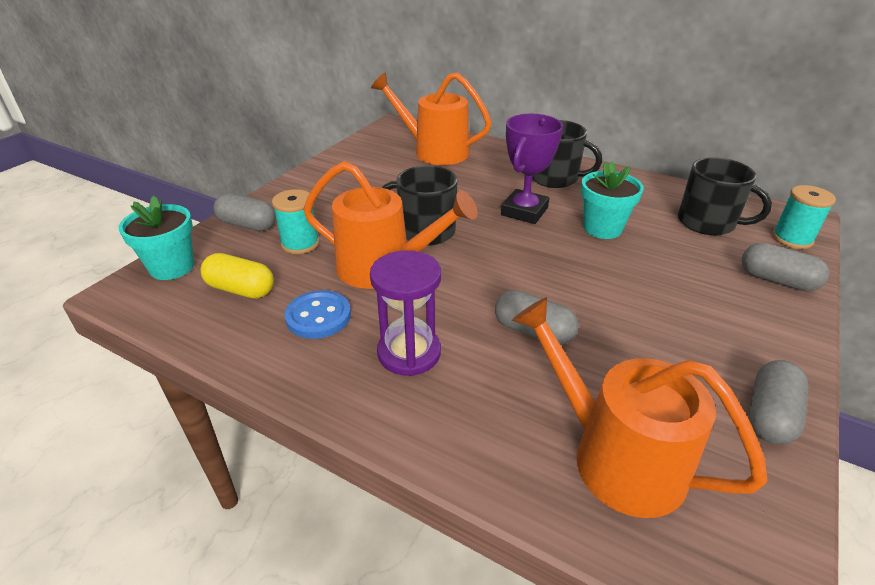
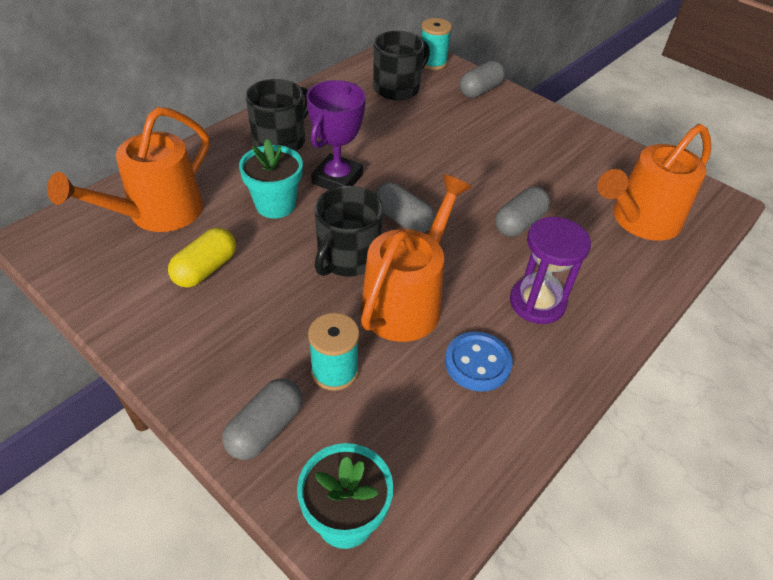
camera: 80 degrees left, 10 degrees up
yellow capsule [200,253,274,299] -> yellow capsule moved to [168,228,236,288]
purple trophy [501,114,563,224] -> purple trophy turned 75 degrees clockwise [306,80,366,190]
turquoise flower pot [581,162,644,239] -> turquoise flower pot moved to [239,139,303,219]
grey capsule [748,360,809,445] -> grey capsule moved to [375,183,435,233]

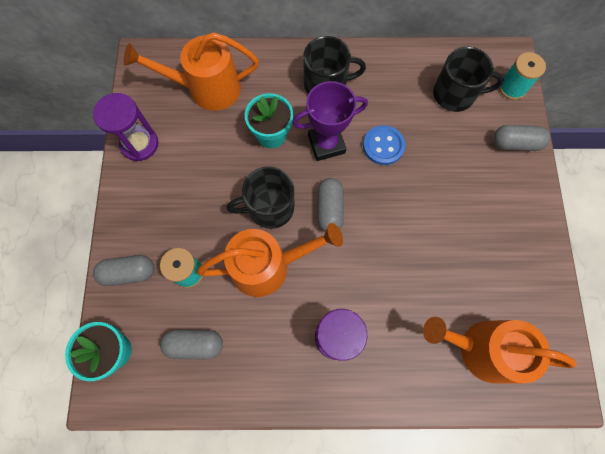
camera: 50 degrees right, 25 degrees up
yellow capsule [168,228,236,288] -> none
blue button [445,332,512,392] -> blue button moved to [363,125,405,165]
grey capsule [495,187,550,237] -> grey capsule moved to [160,330,223,359]
none -> purple hourglass [93,93,158,161]

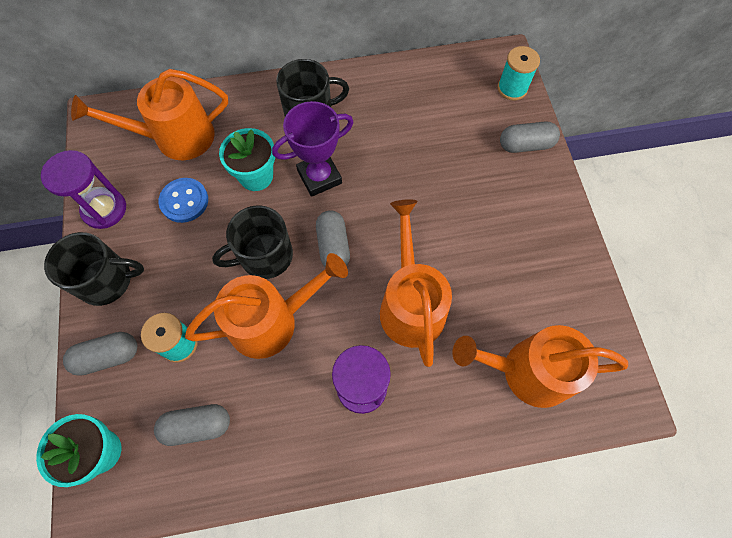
camera: 10 degrees left, 5 degrees down
blue button [363,125,405,165] -> blue button moved to [158,178,208,223]
black mug [433,47,504,112] -> black mug moved to [44,232,144,306]
none -> orange watering can [380,199,452,367]

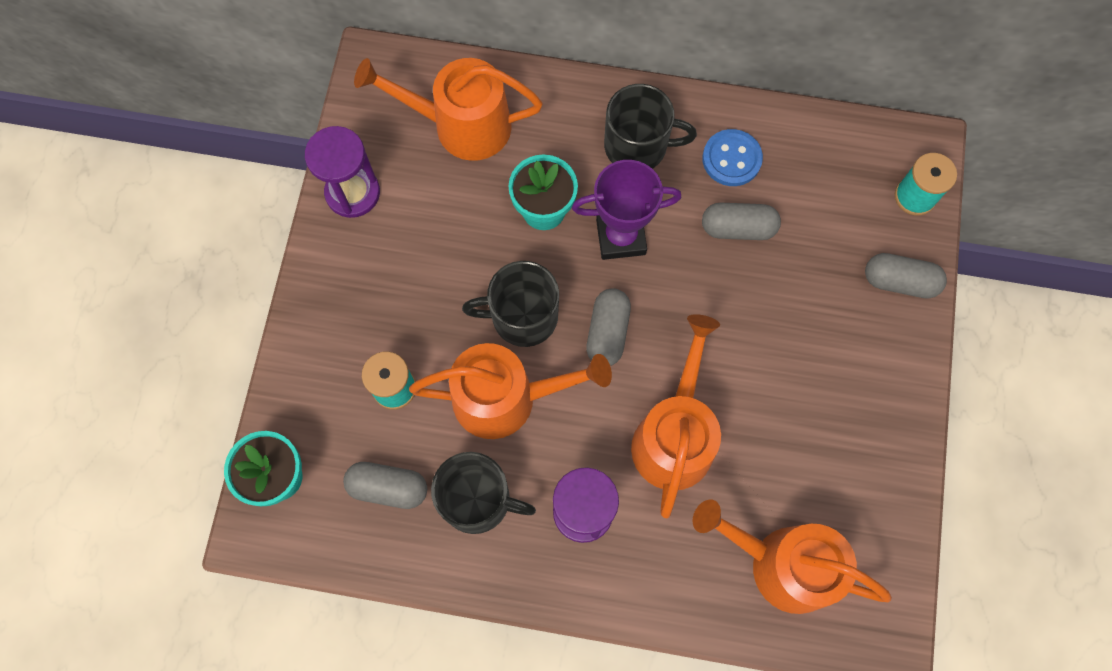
camera: 20 degrees right, 5 degrees up
black mug [44,232,144,306] -> black mug moved to [431,452,536,534]
grey capsule [63,332,137,376] -> grey capsule moved to [702,203,781,240]
blue button [158,178,208,223] -> blue button moved to [702,129,763,186]

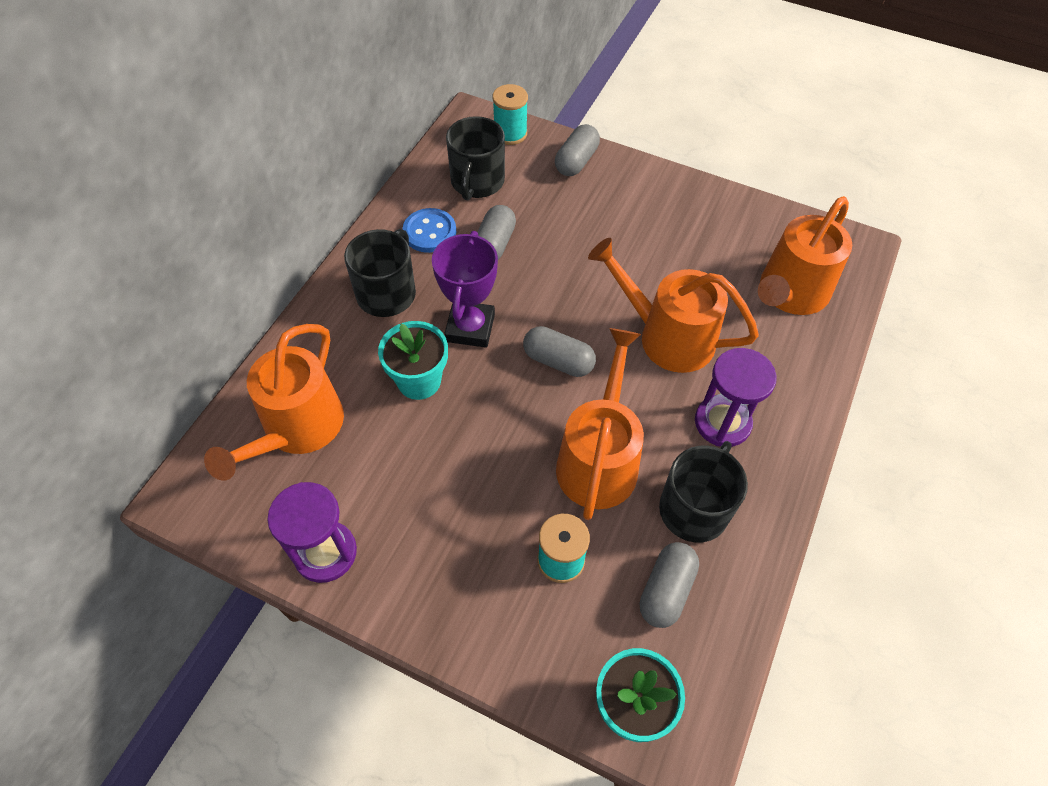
camera: 75 degrees left, 15 degrees down
black mug [462,261,559,347] -> black mug moved to [446,116,505,200]

